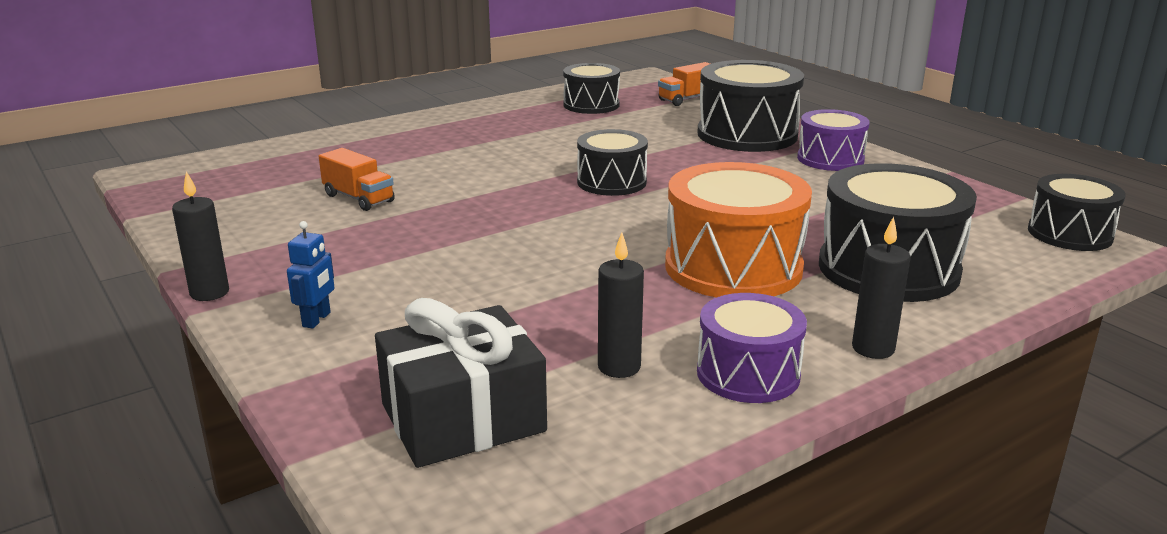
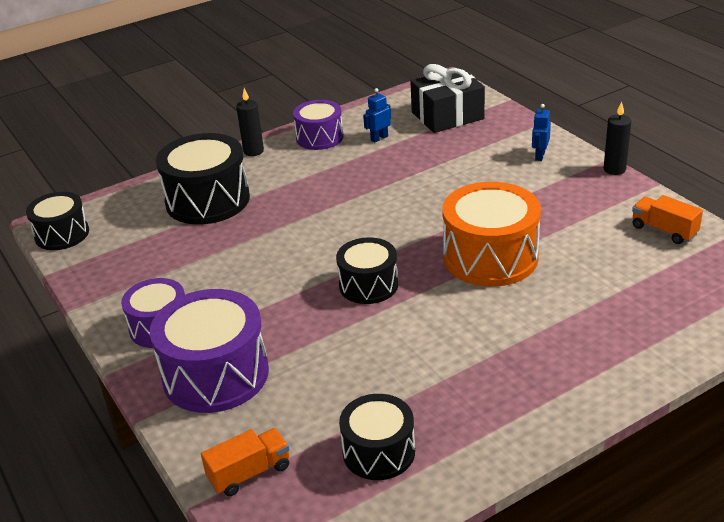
camera: 175 degrees left, 10 degrees up
orange truck [319,148,395,211] -> orange truck moved to [632,195,703,244]
black candle [598,232,644,378] -> blue robot [363,88,391,143]
orange drum [665,162,812,298] -> orange drum moved to [442,182,541,287]
black drum [697,60,804,152] -> purple drum [150,289,269,413]

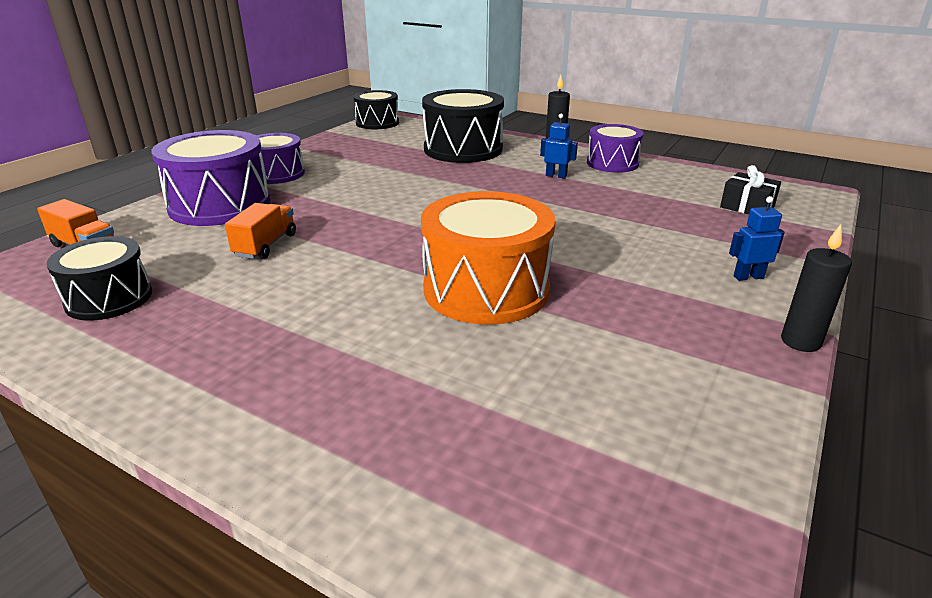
camera: 60 degrees right, 5 degrees down
black drum [336,237,398,304] -> none
blue robot [363,88,391,143] -> blue robot moved to [540,114,578,179]
black gift [410,64,485,133] -> black gift [720,165,781,214], size x0.57
orange truck [632,195,703,244] -> orange truck moved to [225,203,296,259]

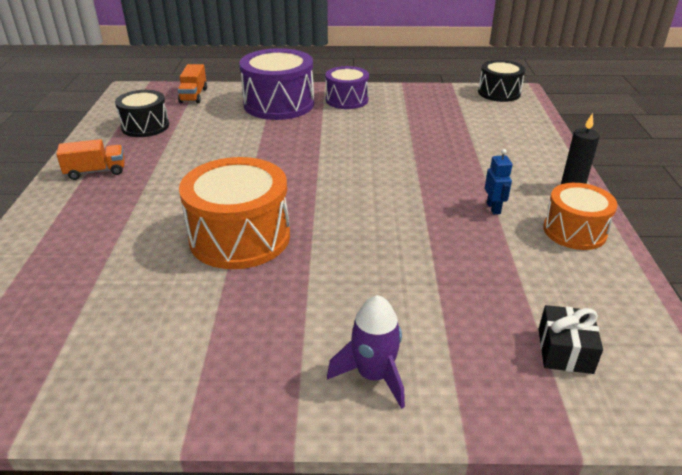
camera: 60 degrees right, 5 degrees up
orange truck [225,203,296,259] -> orange truck moved to [56,139,125,180]
black drum [422,89,504,163] -> none
purple drum [587,124,644,173] -> orange drum [543,183,618,250]
blue robot [729,196,785,281] -> purple rocket [327,295,405,409]
black candle [781,224,852,352] -> none

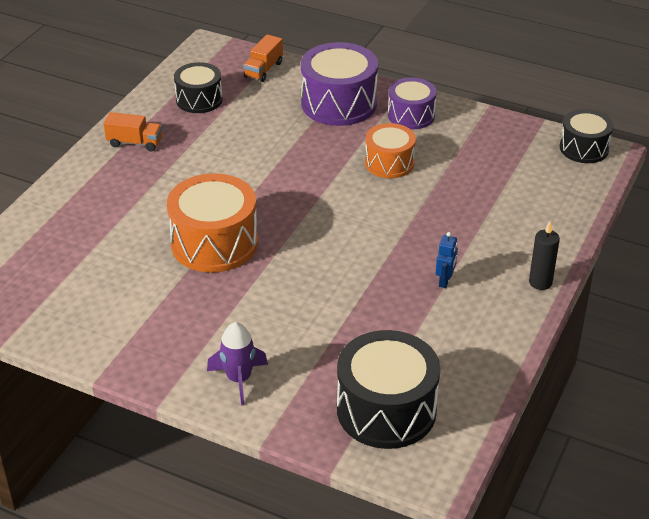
camera: 25 degrees right, 5 degrees up
black gift [539,305,603,374] -> black drum [337,330,440,449]
orange drum [543,183,618,250] -> orange drum moved to [365,123,416,178]

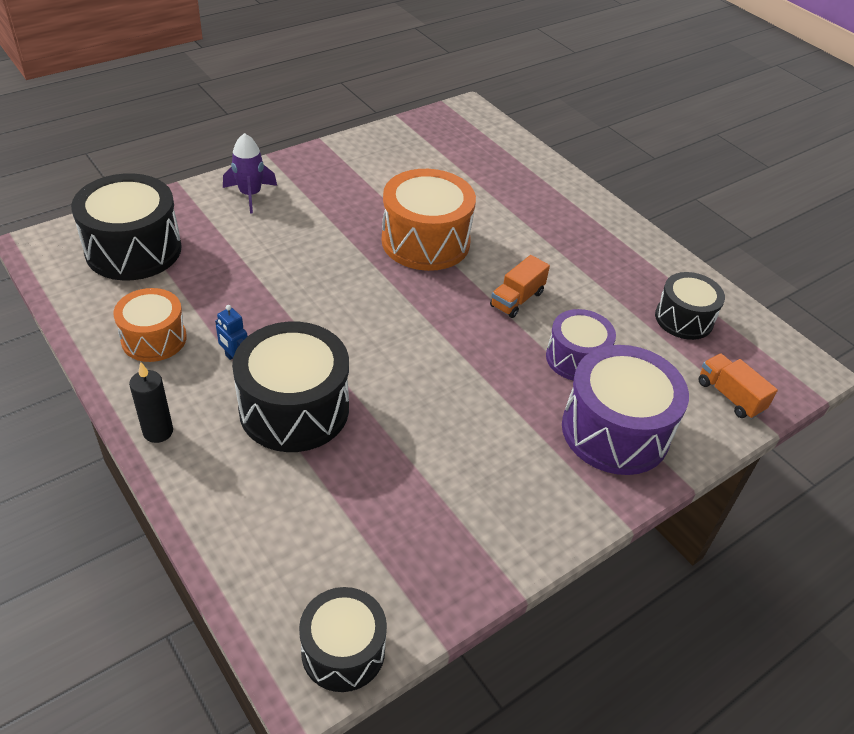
camera: 115 degrees right, 5 degrees up
orange truck [104,112,162,151] -> orange truck moved to [490,255,550,318]
orange drum [365,123,416,178] -> orange drum moved to [113,288,187,362]
purple drum [388,77,437,129] -> purple drum moved to [546,309,616,380]
none -> black drum [232,322,349,452]

